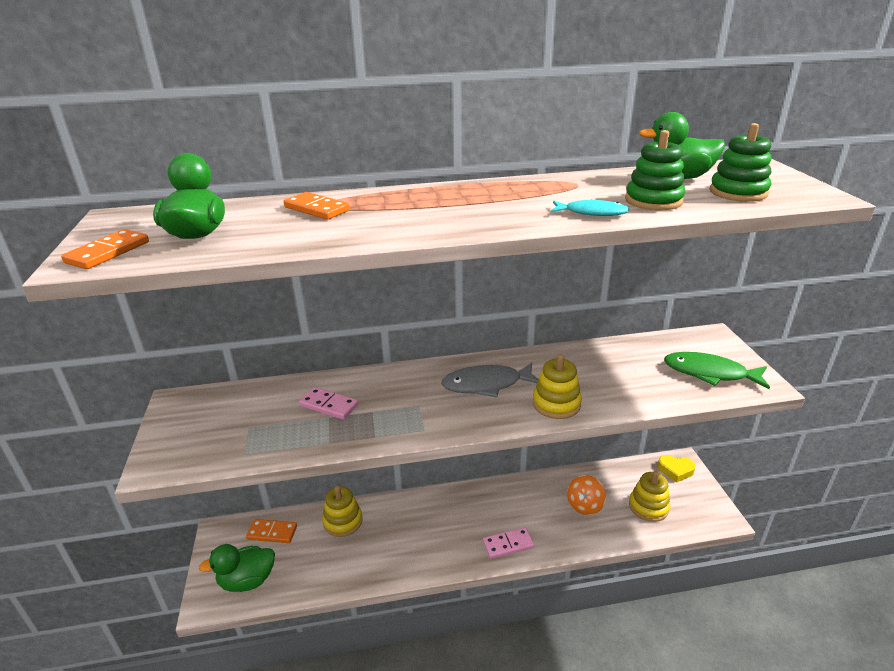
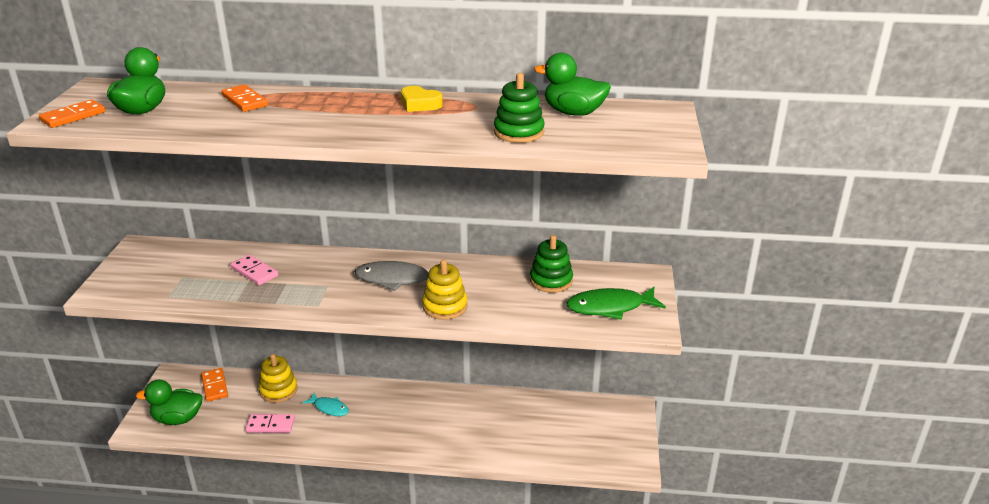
camera: 15 degrees right, 0 degrees up
orange domino [246,519,297,543] -> orange domino turned 45 degrees clockwise [201,368,228,402]
pink domino [483,527,534,559] -> pink domino moved to [246,414,295,433]
turquoise fish [551,200,629,216] -> turquoise fish moved to [303,393,349,416]
orange spinning top [567,475,606,515] -> none
yellow stacking toy [629,471,670,522] -> none
yellow heart [658,455,696,483] -> yellow heart moved to [401,86,443,112]
green fish [664,352,770,389] -> green fish turned 45 degrees counterclockwise [566,287,666,320]
green stacking toy [710,123,771,202] -> green stacking toy moved to [530,235,573,293]

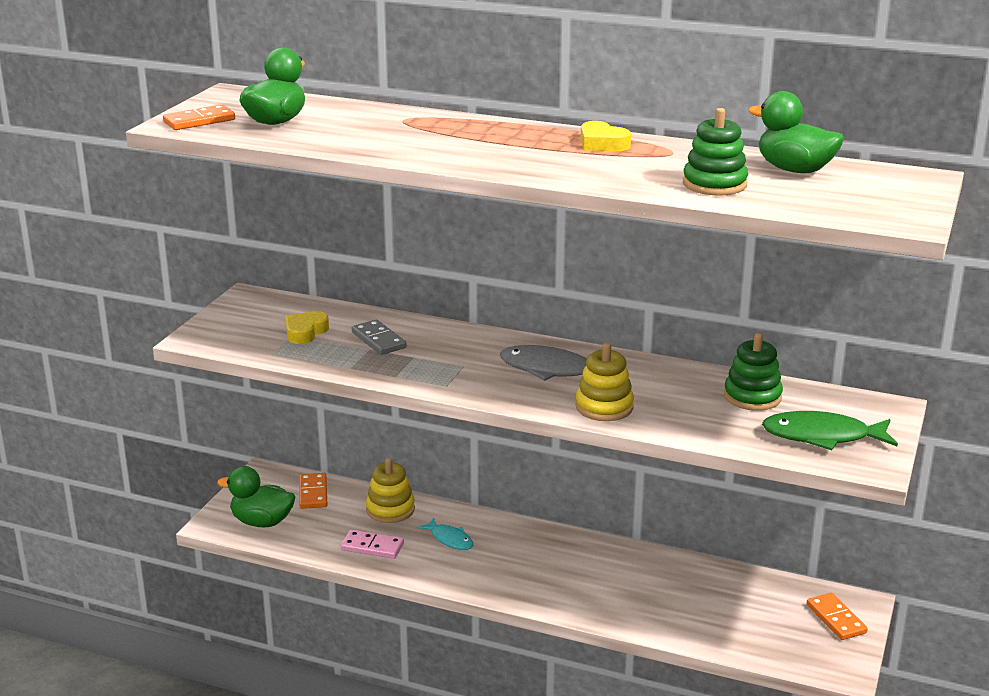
camera: 15 degrees right, 5 degrees down
orange domino [221,84,268,112] -> orange domino moved to [806,593,868,640]
pink domino [230,254,278,285] -> grey domino [352,320,407,355]
none -> yellow heart [285,311,329,344]

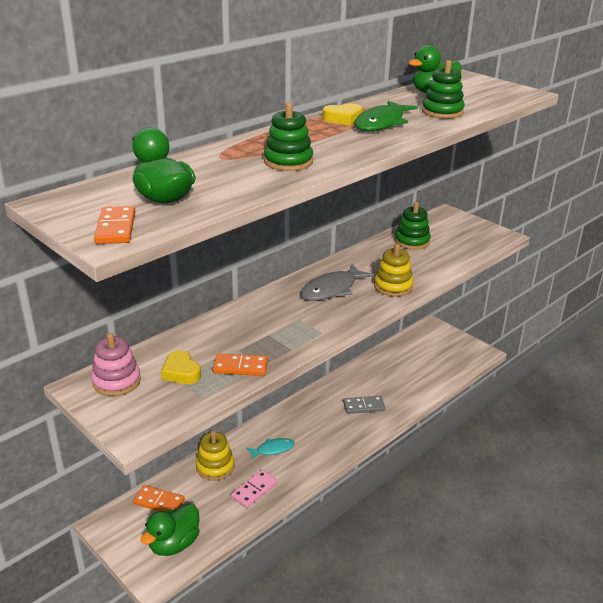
camera: 65 degrees left, 5 degrees up
grey domino [352,320,407,355] -> grey domino moved to [343,396,385,414]
green fish [762,411,898,450] -> green fish moved to [355,101,417,131]
orange domino [806,593,868,640] -> orange domino moved to [213,354,268,376]
none -> pink stacking toy [91,333,141,396]
none -> green stacking toy [264,102,313,171]

